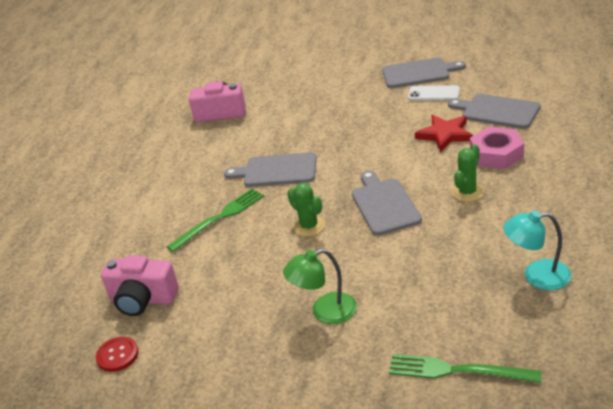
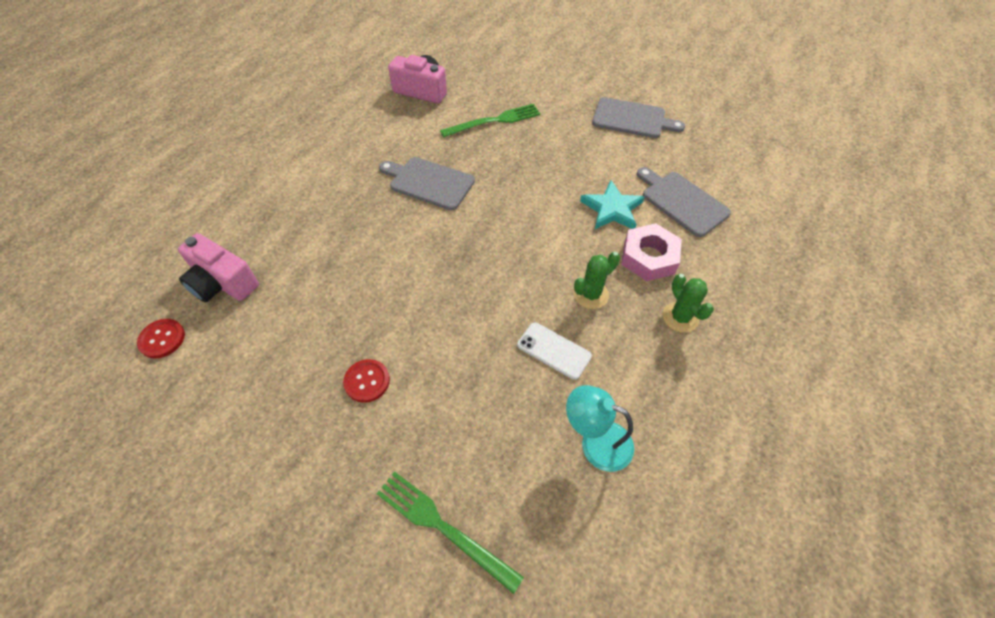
camera: 15 degrees right, 20 degrees up
green fork [167,188,264,252] -> green fork moved to [440,104,541,137]
green lamp [283,249,357,324] -> red button [343,359,390,403]
green cactus [287,183,325,236] -> green cactus moved to [662,274,714,333]
grey cutting board [352,171,422,235] -> none
white phone [408,85,460,100] -> white phone moved to [517,322,592,380]
red star [415,115,473,152] -> turquoise star [580,180,644,229]

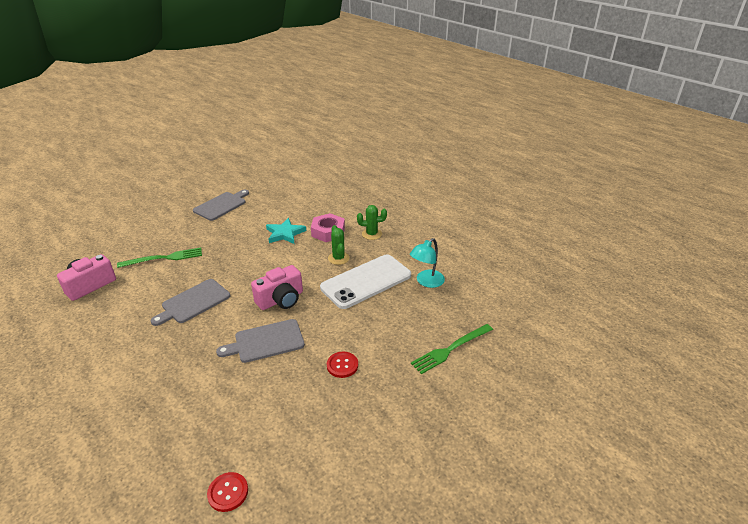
camera: 70 degrees left, 20 degrees down
pink camera [178,233,259,302] -> pink camera moved to [251,265,303,310]
green fork [440,104,541,137] -> green fork turned 75 degrees clockwise [117,247,202,268]
white phone [517,322,592,380] -> white phone [320,254,411,309], size x2.06
grey cutting board [637,167,731,237] -> grey cutting board moved to [216,319,305,363]

